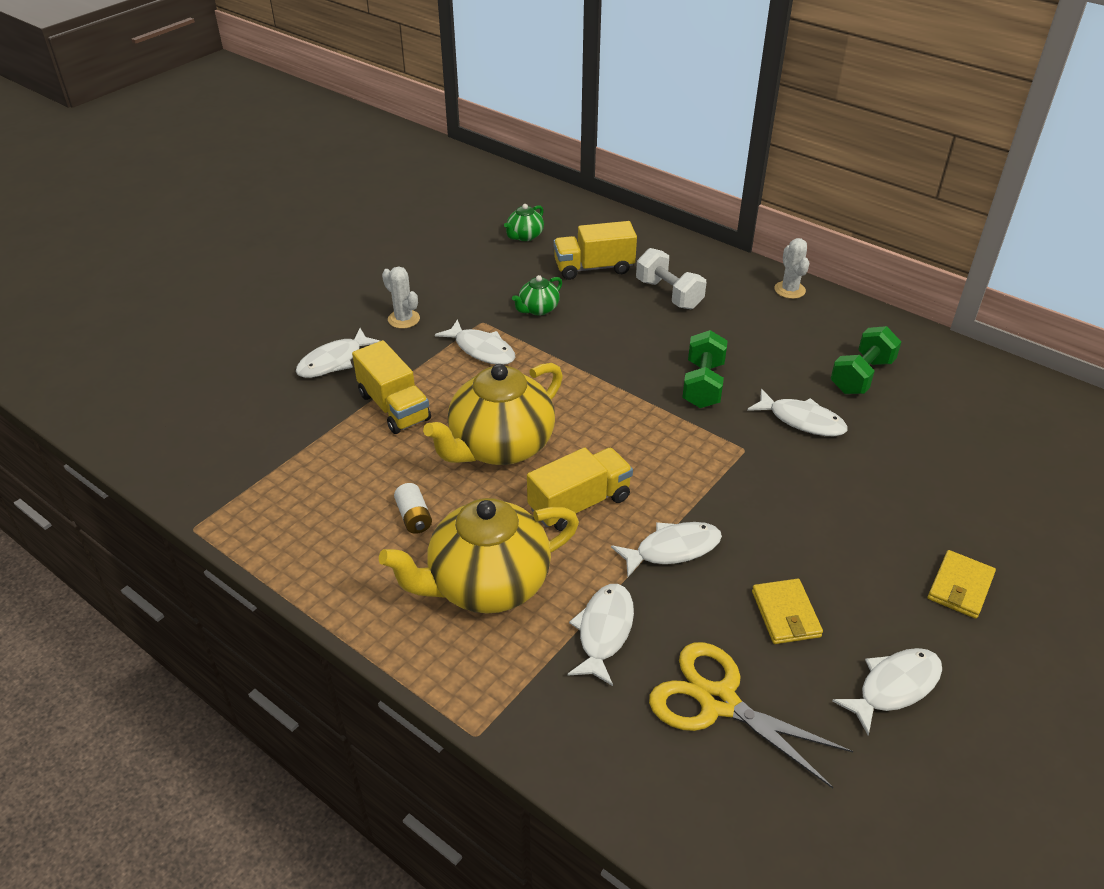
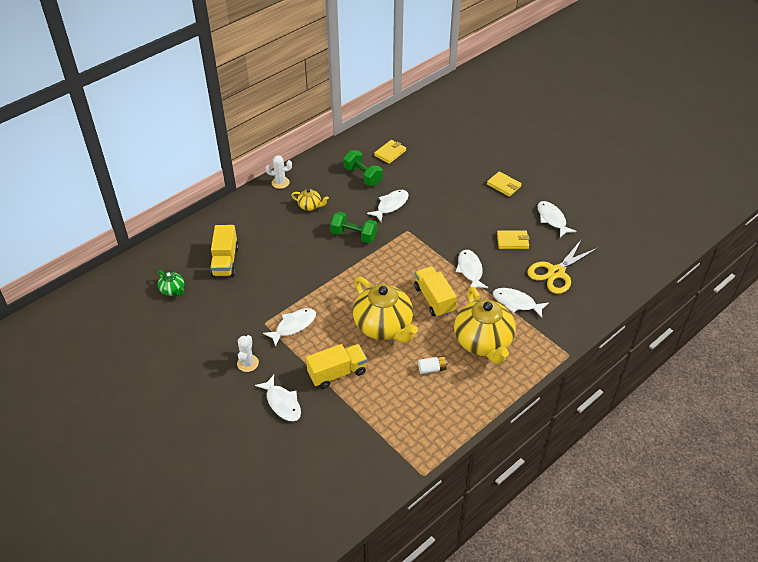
camera: 80 degrees left, 5 degrees up
white cactus [382,267,420,329] -> white cactus turned 45 degrees counterclockwise [237,335,259,372]
green teapot [512,275,562,315] -> none
white dumbbell [636,248,706,309] -> none
none -> yellow teapot [291,189,329,211]
none -> yellow wallet [374,140,406,164]

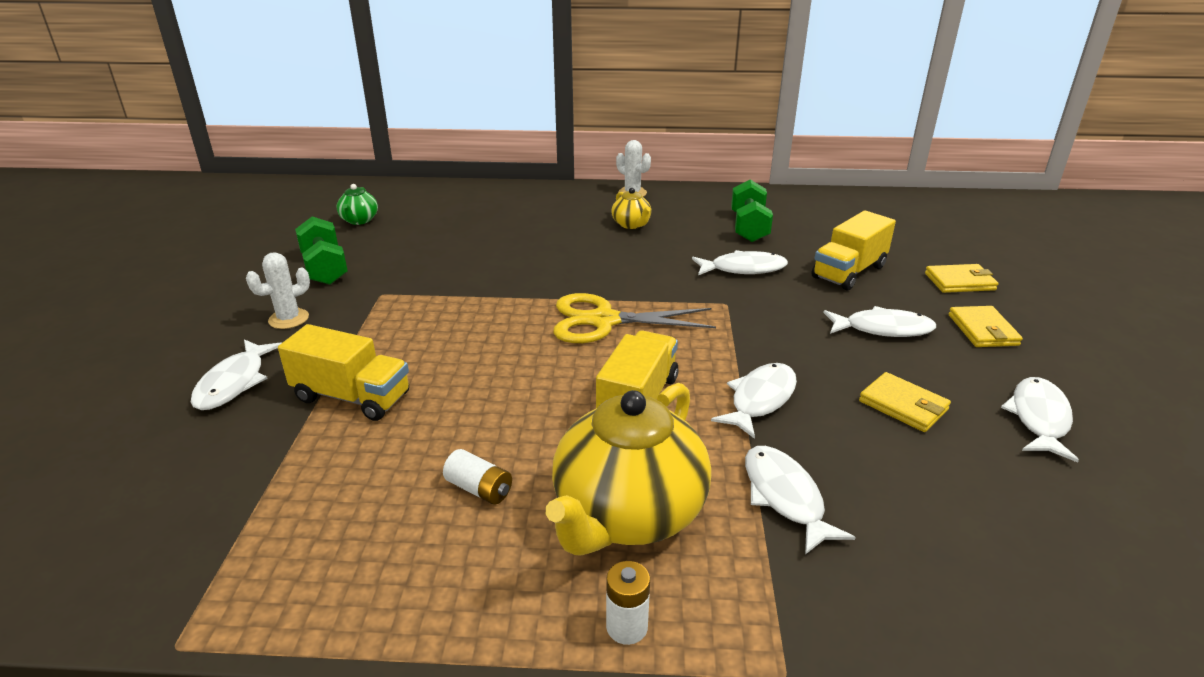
camera: 45 degrees right, 15 degrees down
yellow truck [210,225,239,277] -> yellow truck moved to [812,211,896,290]
white fish [263,308,316,346] -> white fish moved to [823,306,936,337]
green dumbbell [330,212,377,243] -> green dumbbell moved to [295,216,348,285]
yellow teapot [353,277,418,343] -> none
yellow wallet [374,140,406,164] -> yellow wallet moved to [925,264,998,293]
yellow scissors [527,239,598,294] -> yellow scissors moved to [553,293,716,343]
none -> white battery [606,561,650,645]

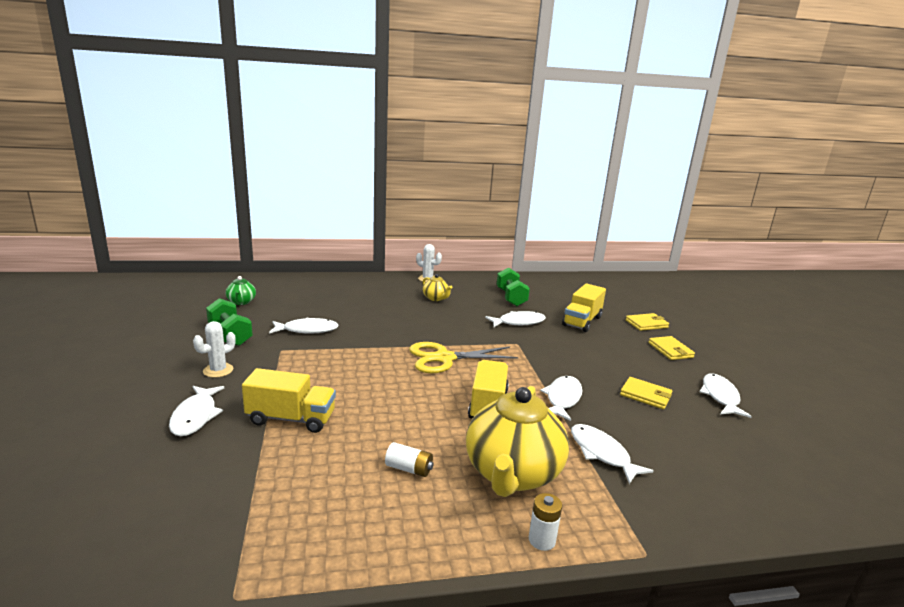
camera: 15 degrees left, 10 degrees down
white fish [823,306,936,337] -> white fish moved to [269,318,339,334]

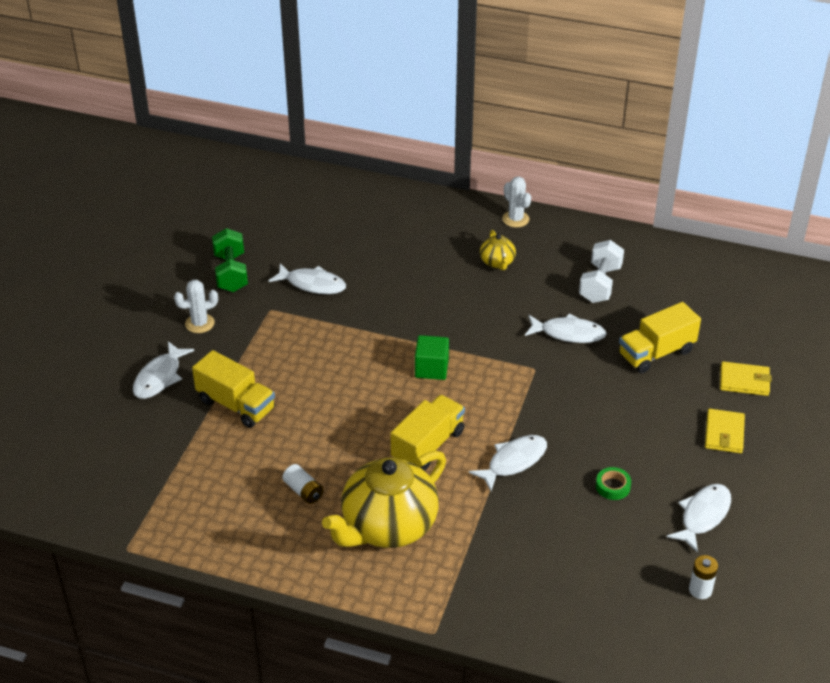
camera: 30 degrees right, 20 degrees up
green teapot [226,276,256,305] -> none
yellow scissors [409,342,519,373] -> green cube [415,335,449,380]
green dumbbell [497,267,530,306] -> white dumbbell [579,240,624,303]
white battery [529,493,562,551] -> white battery moved to [689,555,718,599]
white fish [571,424,654,484] -> none
yellow wallet [620,377,673,409] -> green tape [596,467,631,500]

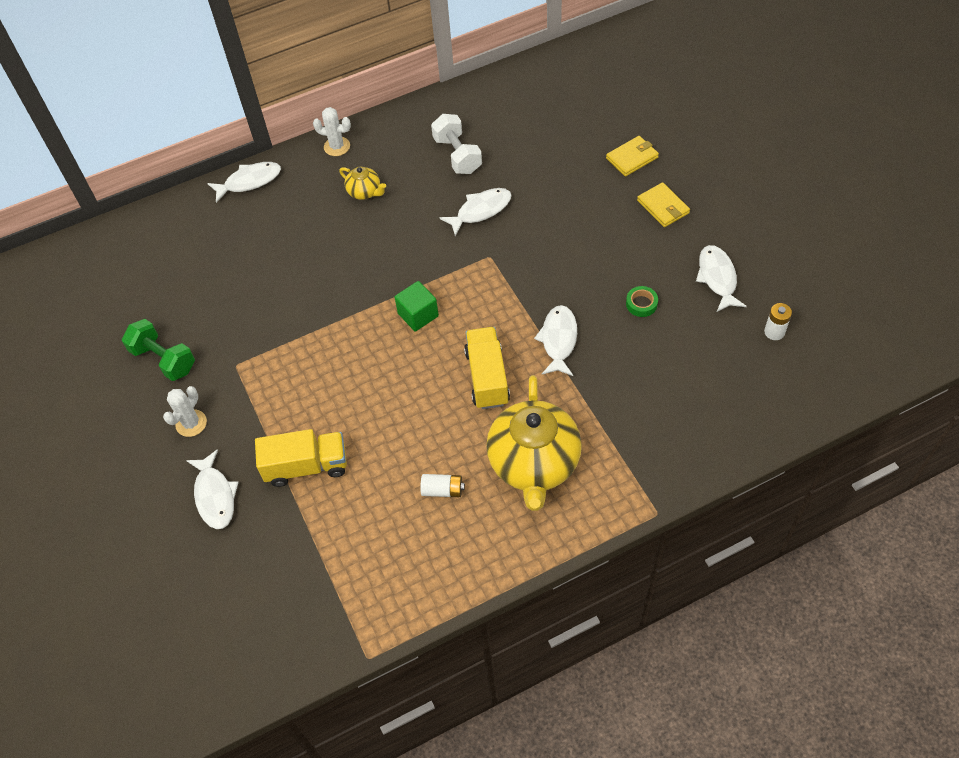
camera: 40 degrees left, 15 degrees up
white fish [269,263,346,294] -> white fish moved to [207,162,281,203]
yellow truck [619,302,701,373] -> none

